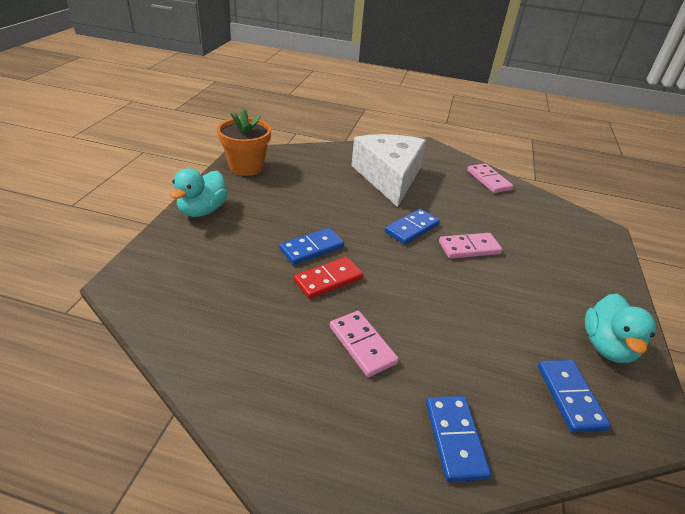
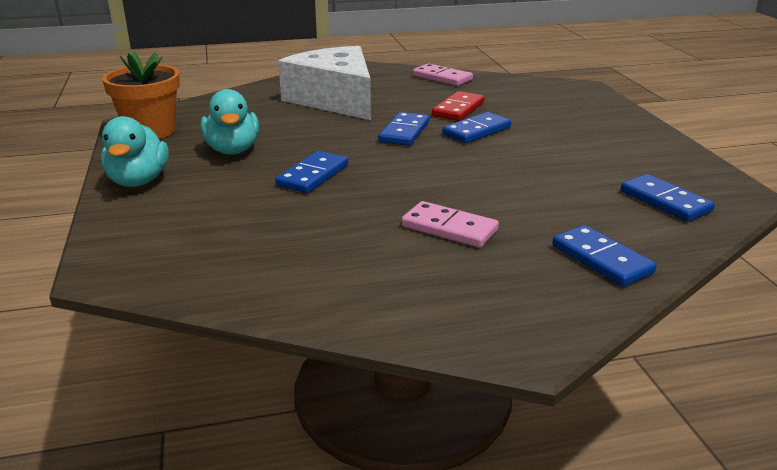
camera: 25 degrees left, 10 degrees down
red domino [294,257,363,299] -> red domino moved to [432,91,485,121]
pink domino [439,233,502,259] -> blue domino [442,112,511,143]
turquoise duck [585,294,656,363] -> turquoise duck moved to [200,89,259,155]

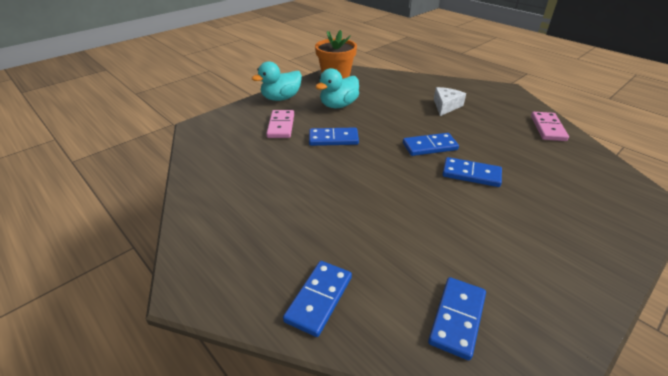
camera: 60 degrees right, 10 degrees up
white cheese [278,46,371,120] -> white cheese [434,87,466,116], size x0.46
pink domino [401,201,499,248] -> pink domino moved to [266,110,294,138]
red domino [432,91,485,121] -> none

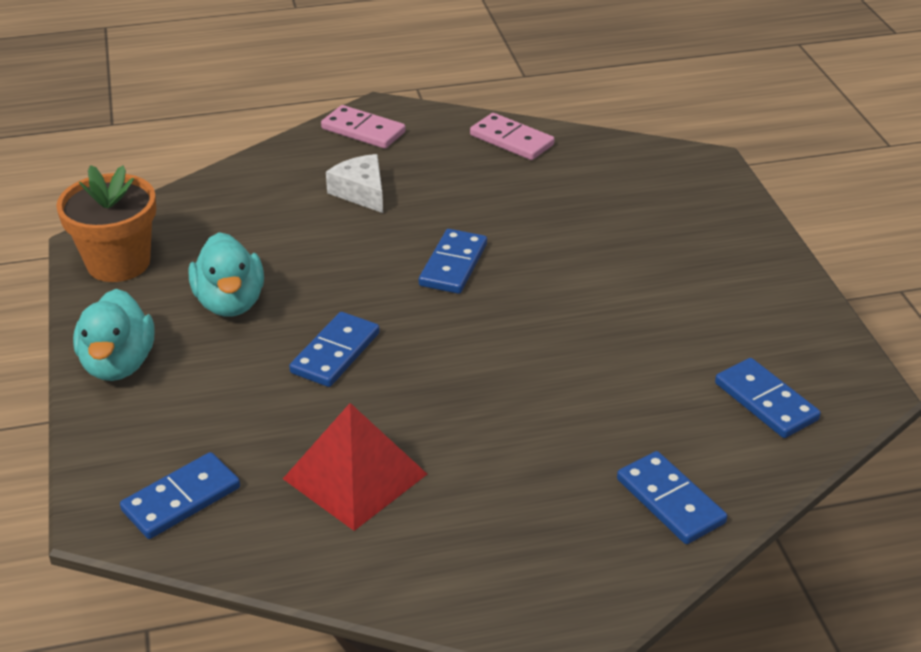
camera: 60 degrees left, 0 degrees up
pink domino [266,110,294,138] -> pink domino moved to [321,105,406,149]
blue domino [442,157,502,187] -> blue domino moved to [120,452,240,539]
none -> red pyramid [283,403,427,531]

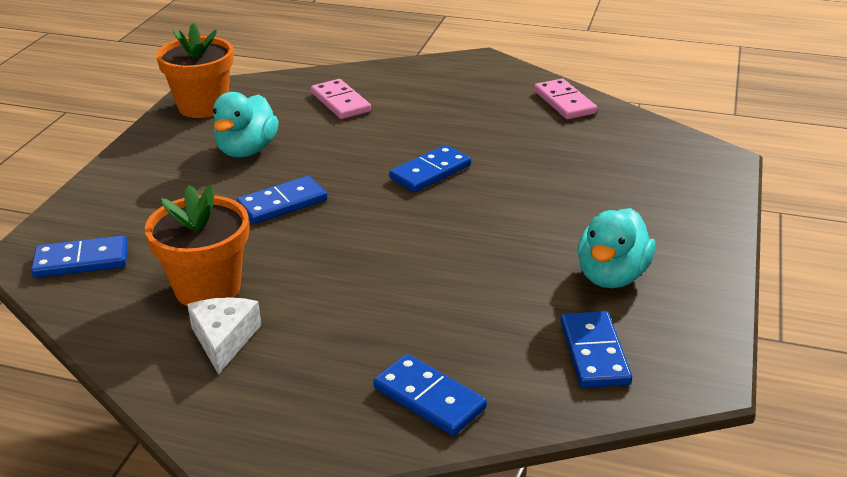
camera: 30 degrees right, 5 degrees down
turquoise duck [73,289,154,381] -> turquoise duck moved to [577,208,655,288]
red pyramid [283,403,427,531] -> orange flower pot [145,185,249,306]
pink domino [321,105,406,149] -> pink domino moved to [311,79,371,119]
white cheese [326,154,383,213] -> white cheese moved to [187,297,261,374]
blue domino [617,451,727,544] -> blue domino turned 45 degrees counterclockwise [373,354,487,436]

